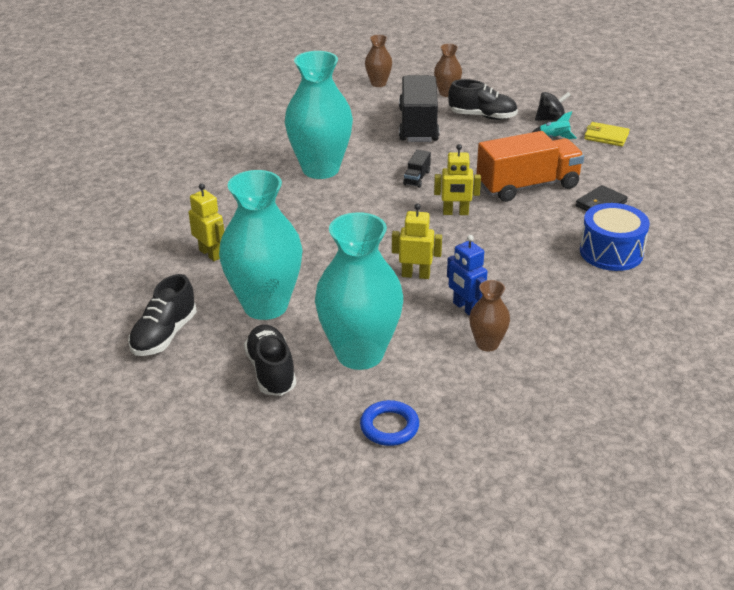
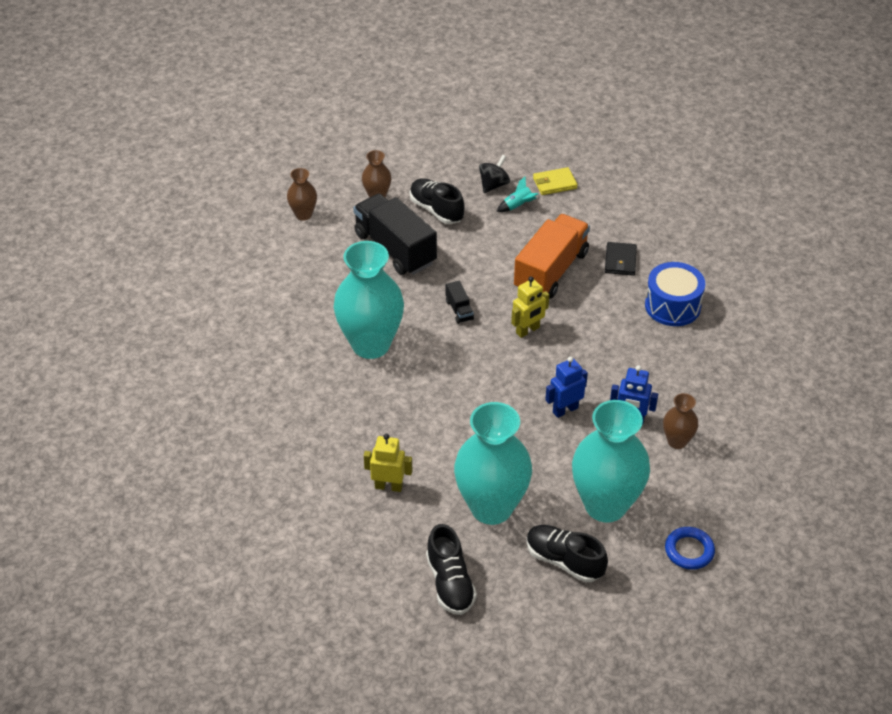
camera: 40 degrees left, 10 degrees up
yellow robot [392,203,442,279] -> blue robot [545,357,588,418]
black shoe [448,79,518,120] -> black shoe turned 105 degrees counterclockwise [410,178,465,224]

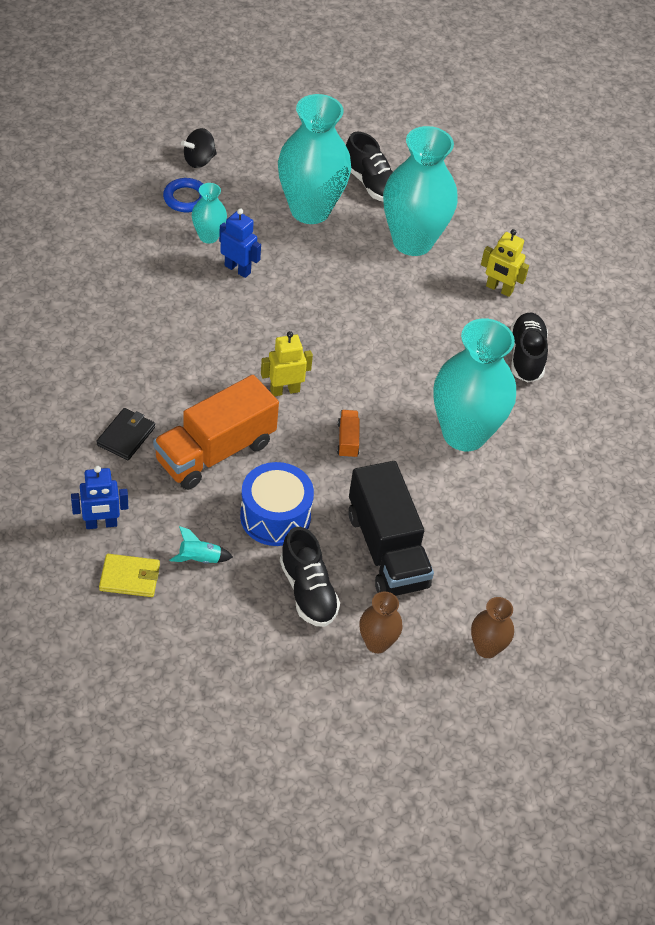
camera: 165 degrees left, 5 degrees up
black shoe [426,524,477,615] -> black shoe moved to [510,312,548,383]
black truck [446,281,474,324] -> orange truck [337,410,360,458]
black spinning top [479,155,510,193] -> black spinning top moved to [181,128,217,168]
blue robot [545,357,588,418] -> blue robot moved to [71,466,128,529]
blue drum [645,262,705,326] -> blue drum moved to [240,462,314,546]
brown vase [663,393,698,449] -> turquoise vase [192,183,227,244]
blue ring [665,527,715,570] -> blue ring moved to [163,178,203,212]

